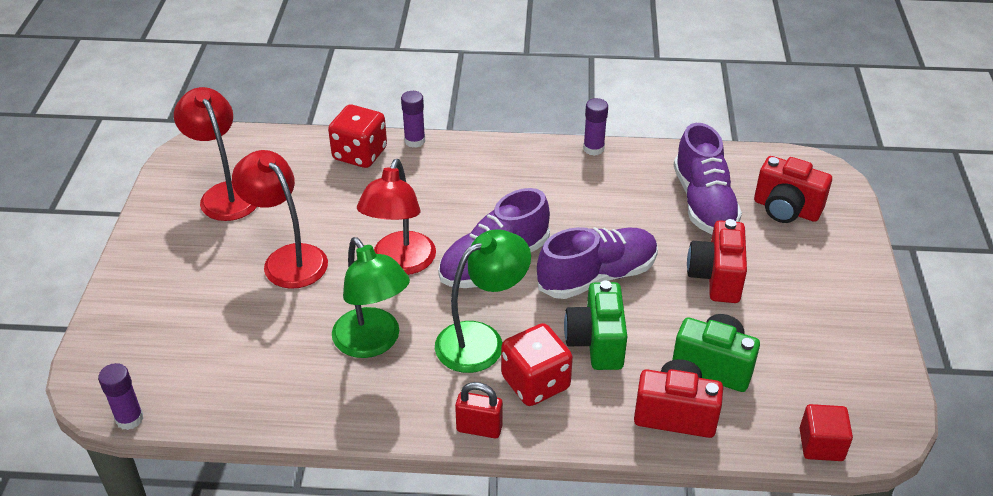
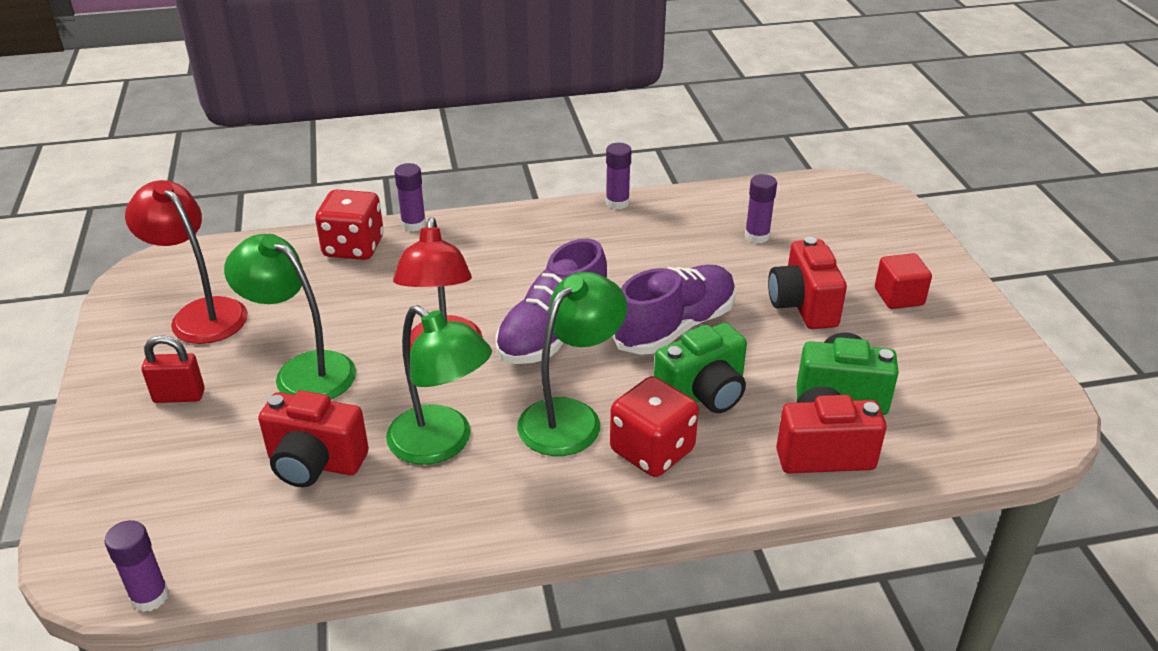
camera: 15 degrees left, 5 degrees down
red lamp [232,150,328,289] -> green lamp [224,234,356,400]
red padlock [455,382,503,438] -> red padlock moved to [142,335,205,403]
green camera [564,280,627,370] -> green camera turned 105 degrees counterclockwise [654,323,747,413]
purple shoe [674,123,742,234] -> purple glue stick [745,174,777,244]
red camera [754,156,832,223] -> red camera moved to [258,391,369,487]
red cube [800,404,853,461] -> red cube moved to [875,253,932,309]

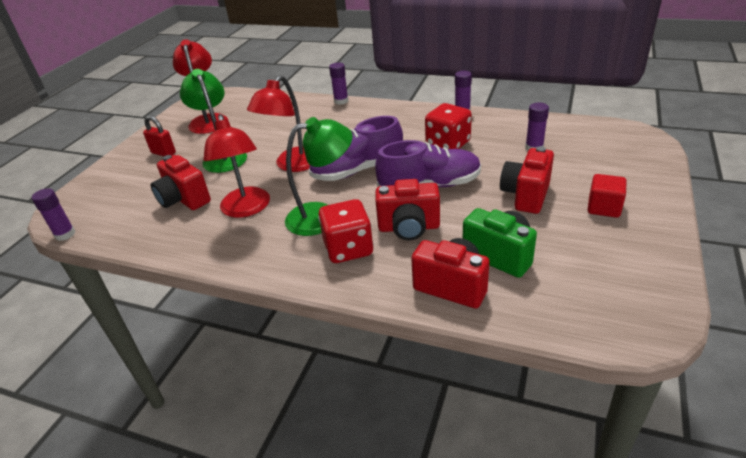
camera: 35 degrees right, 0 degrees up
red dice [315,189,384,260] -> red dice moved to [425,103,472,149]
green lamp [386,305,492,465] -> red lamp [203,114,270,218]
green camera [654,323,747,413] -> red camera [376,179,440,240]

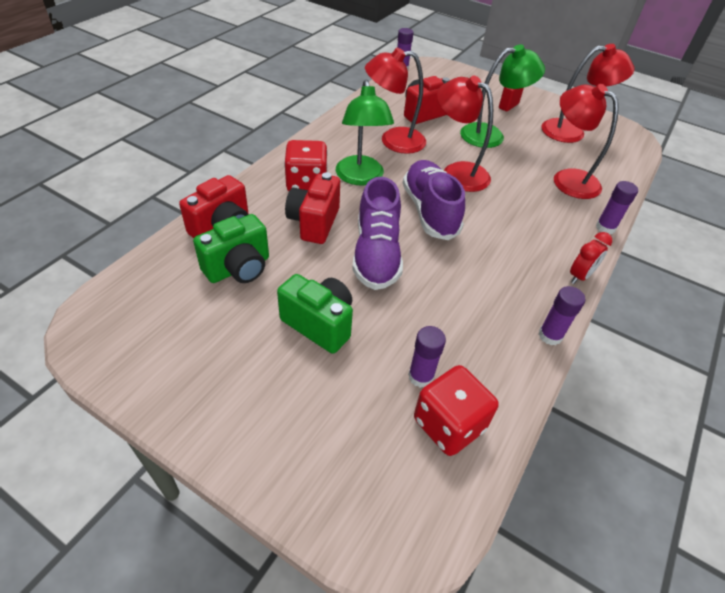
camera: 95 degrees right, 10 degrees up
red dice [425,103,472,149] -> red dice moved to [414,365,499,456]
red camera [500,146,554,214] -> green camera [277,274,353,354]
red cube [588,174,626,218] -> none
none -> red lamp [554,84,619,199]
none -> red clock [570,232,612,284]

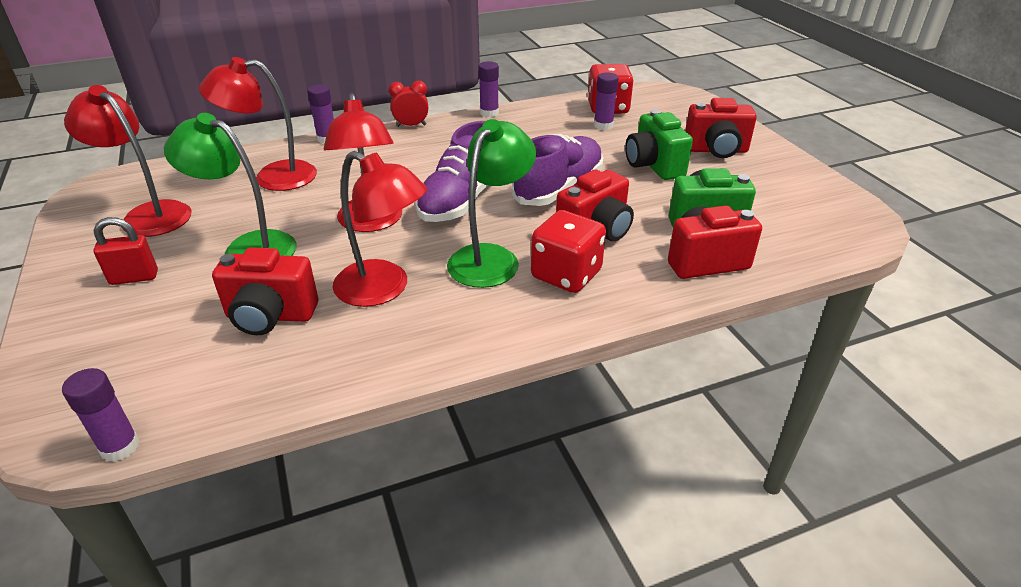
camera: 140 degrees left, 10 degrees down
red lamp [554,84,619,199] -> red lamp turned 90 degrees clockwise [199,57,317,191]
none -> red camera [685,98,757,158]

